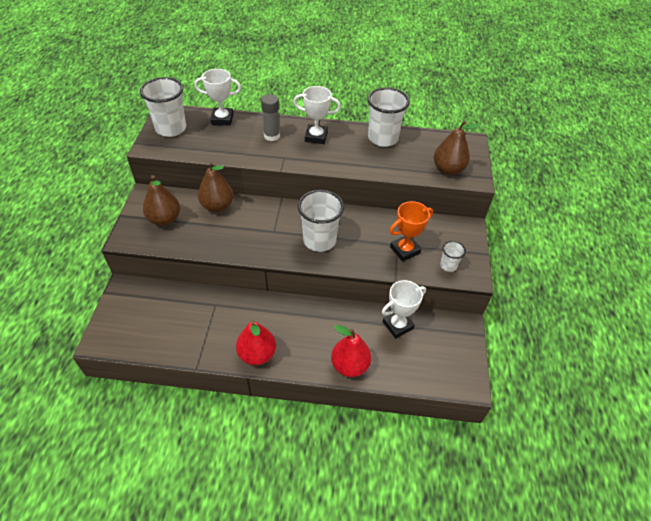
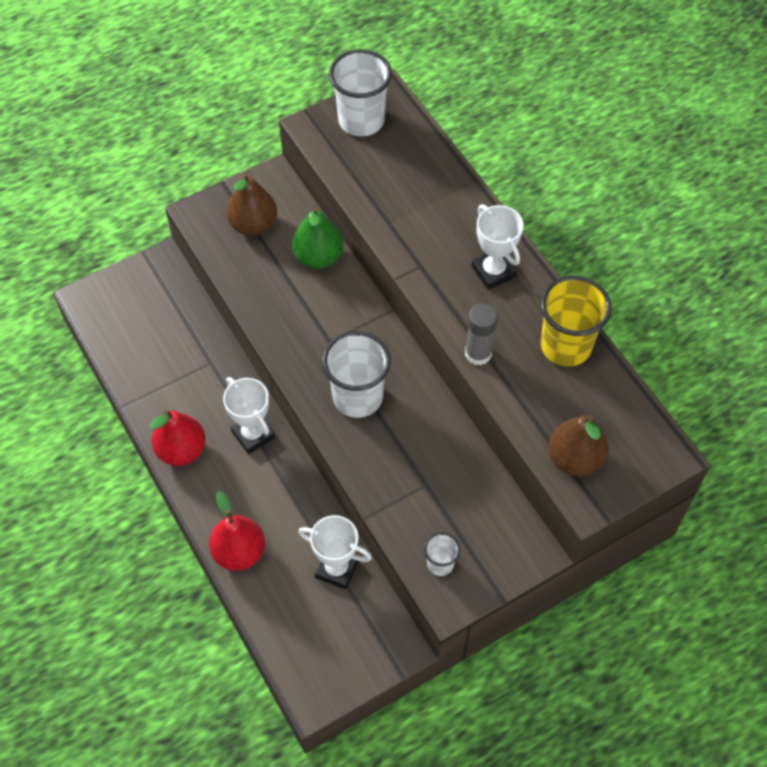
camera: 55 degrees right, 10 degrees up
white trophy [194,69,241,126] -> white trophy moved to [223,377,275,454]
brown pear [198,161,233,212] -> green pear [292,207,344,269]
grey glue stick [261,94,280,141] -> grey glue stick moved to [465,303,498,365]
white cup [367,87,410,147] -> yellow cup [541,276,612,367]
orange trophy [390,201,433,262] -> none

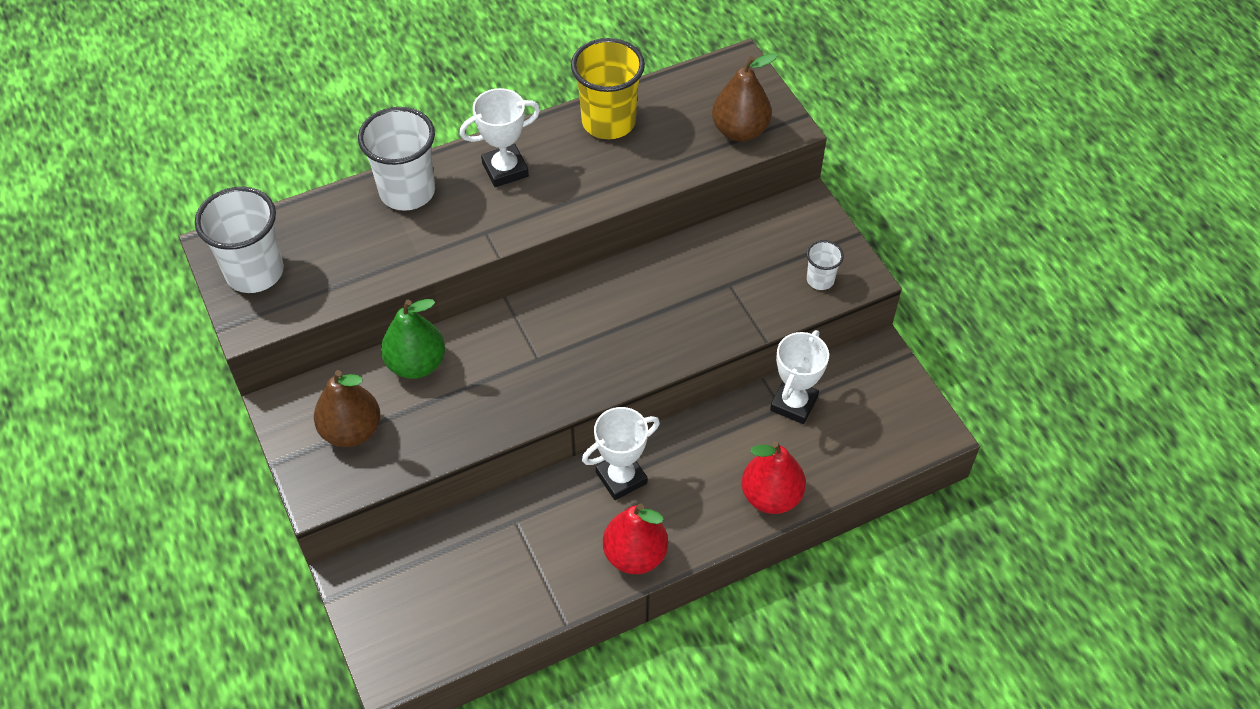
camera: 85 degrees left, 5 degrees down
white cup [322,331,391,418] -> white cup moved to [358,107,435,211]
grey glue stick [465,303,498,365] -> none

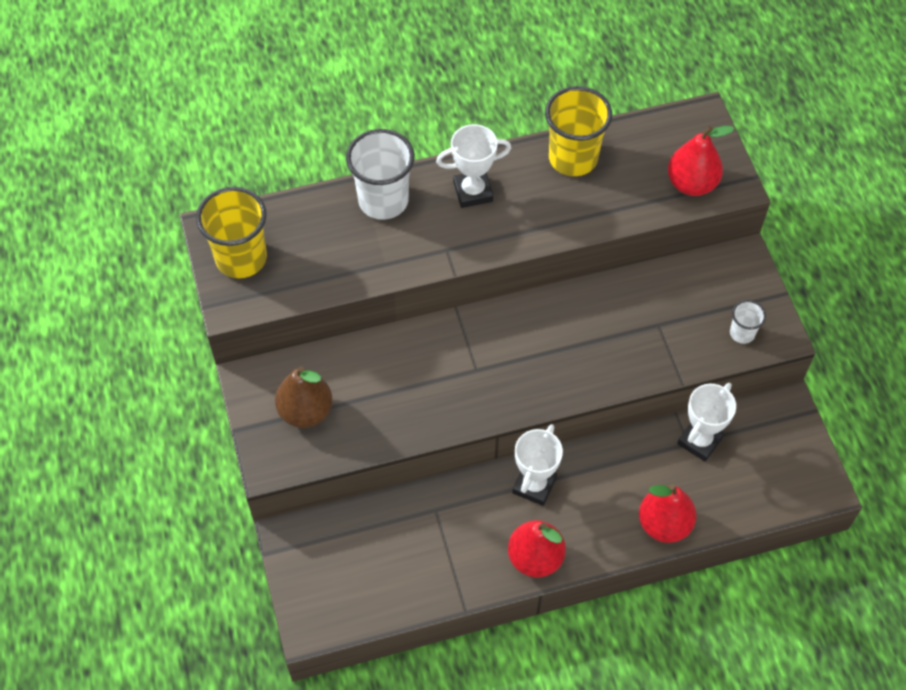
camera: 10 degrees right, 5 degrees up
white cup [195,187,284,293] -> yellow cup [196,187,267,278]
green pear [381,299,445,379] -> none
white trophy [582,407,660,500] -> white trophy turned 45 degrees counterclockwise [513,424,563,506]
brown pear [712,53,778,142] -> red pear [667,126,734,196]

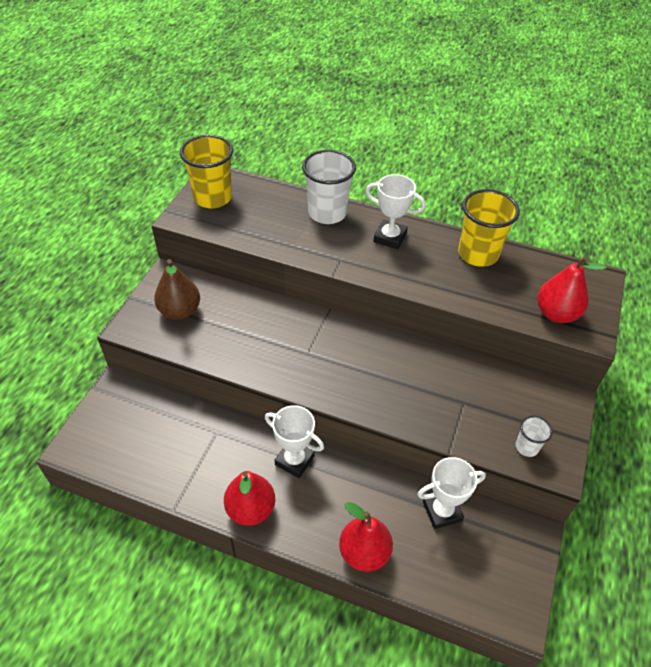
camera: 35 degrees right, 10 degrees down
white trophy [513,424,563,506] -> white trophy turned 60 degrees clockwise [265,405,324,478]

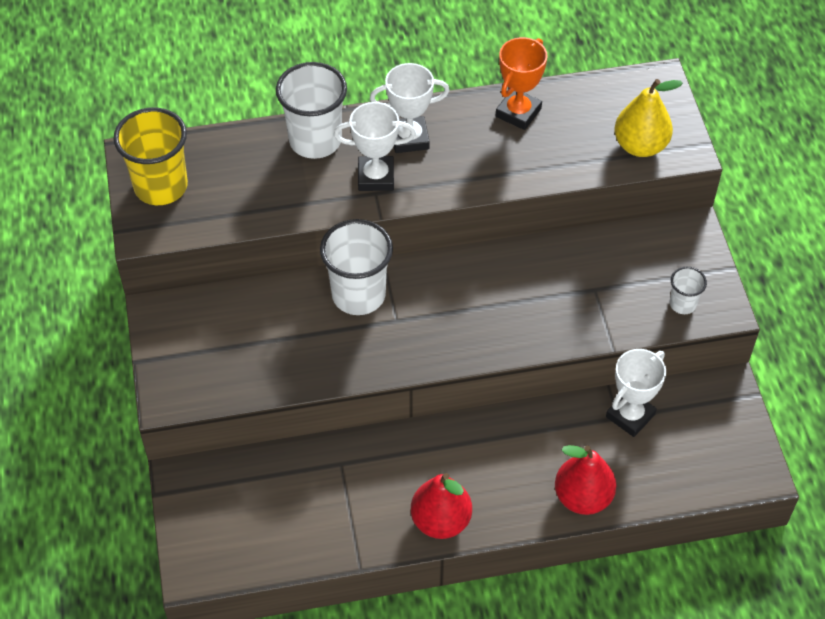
camera: 30 degrees left, 5 degrees up
brown pear [154,259,200,320] -> none
white trophy [265,405,324,478] -> white trophy moved to [334,102,416,191]
yellow cup [458,189,520,267] -> orange trophy [496,37,548,130]
red pear [537,256,606,323] -> yellow pear [615,79,683,157]
none -> white cup [320,219,393,315]

